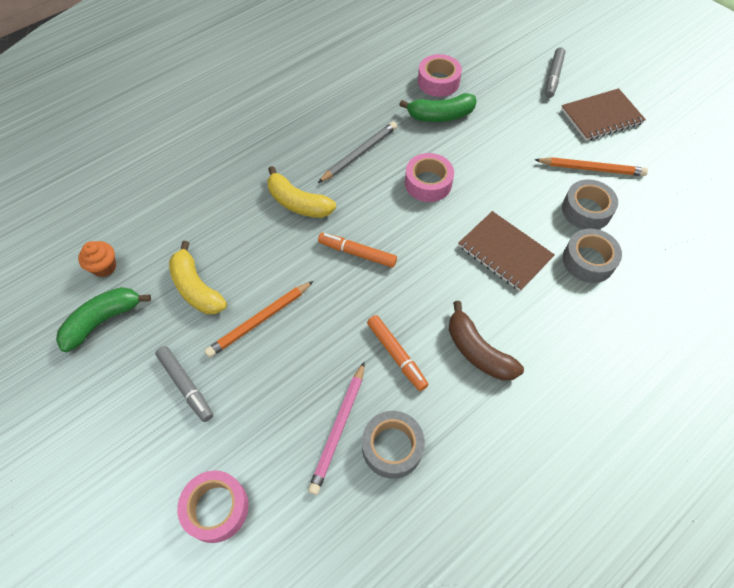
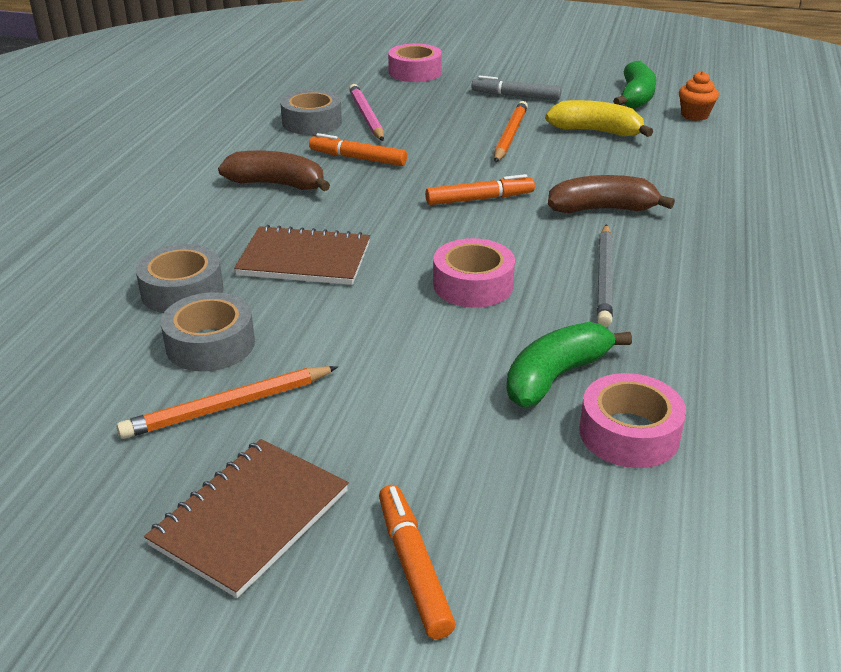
camera: 145 degrees right, 25 degrees down
yellow banana [267,166,336,218] -> brown banana [548,175,675,214]
grey marker [545,47,565,98] -> orange marker [379,485,455,639]

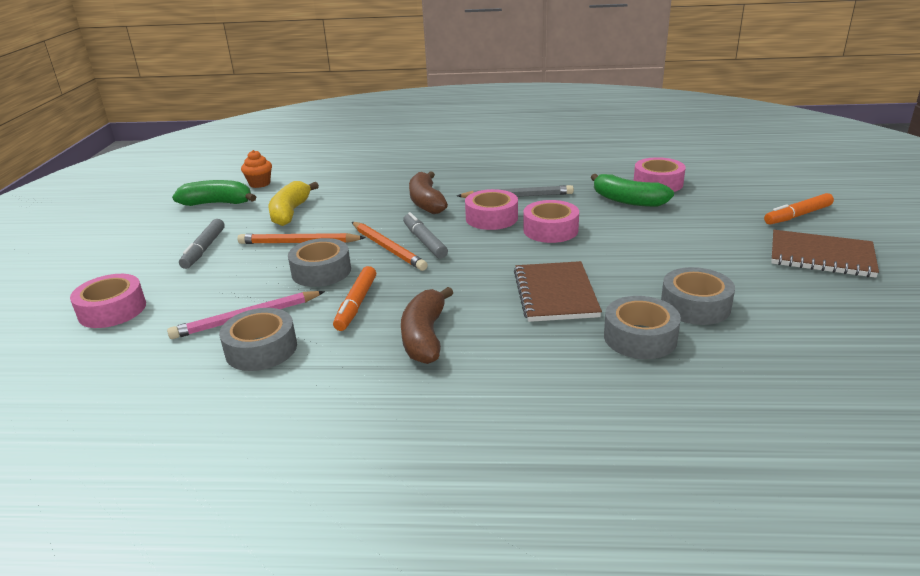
camera: 100 degrees left, 5 degrees down
orange pencil [117,366,338,439] -> orange pencil moved to [352,222,428,271]
orange marker [425,174,535,205] -> grey marker [403,212,448,259]
none -> grey tape [288,238,351,287]
none -> pink tape [465,189,518,230]

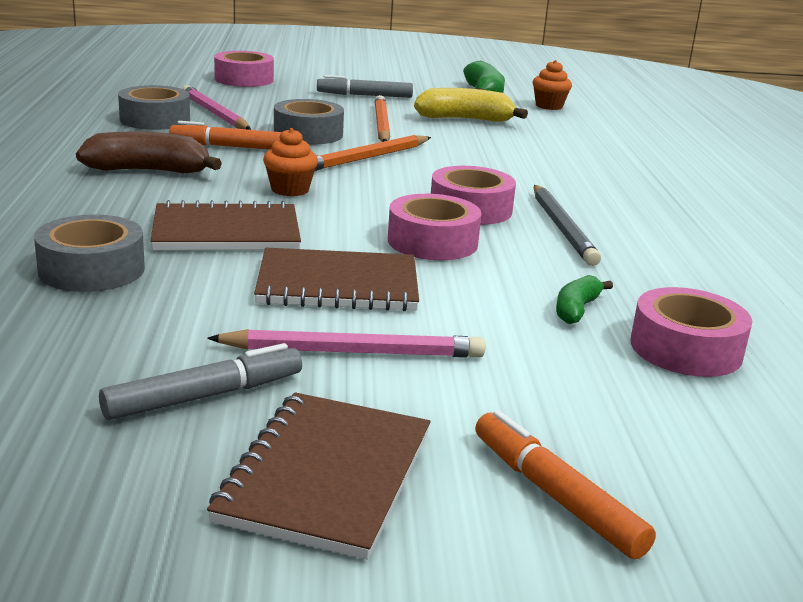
camera: 80 degrees right, 5 degrees down
grey marker [403,212,448,259] -> grey marker moved to [99,343,302,420]
brown banana [409,172,448,214] -> none
green banana [591,174,674,207] -> green banana [556,275,613,324], size x0.56
grey tape [661,267,735,325] -> none
none -> pink pencil [207,329,485,358]
none -> brown notebook [254,248,419,311]
none -> orange cupcake [263,128,318,196]

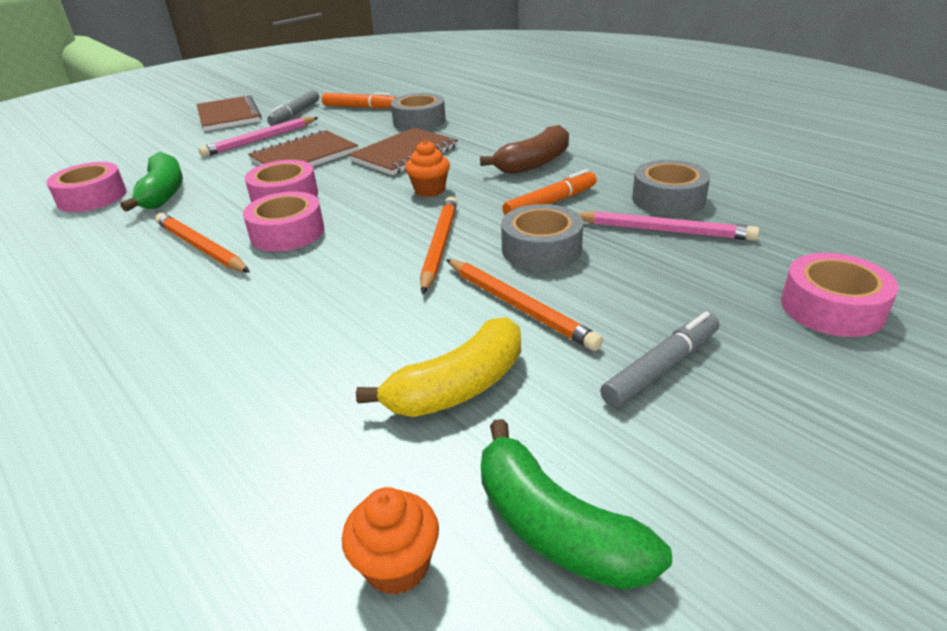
camera: 145 degrees right, 10 degrees up
orange marker [475,410,656,560] -> orange marker moved to [322,93,396,109]
grey pencil [534,185,601,266] -> orange pencil [155,213,250,272]
green banana [556,275,613,324] -> green banana [121,152,183,212], size x1.79

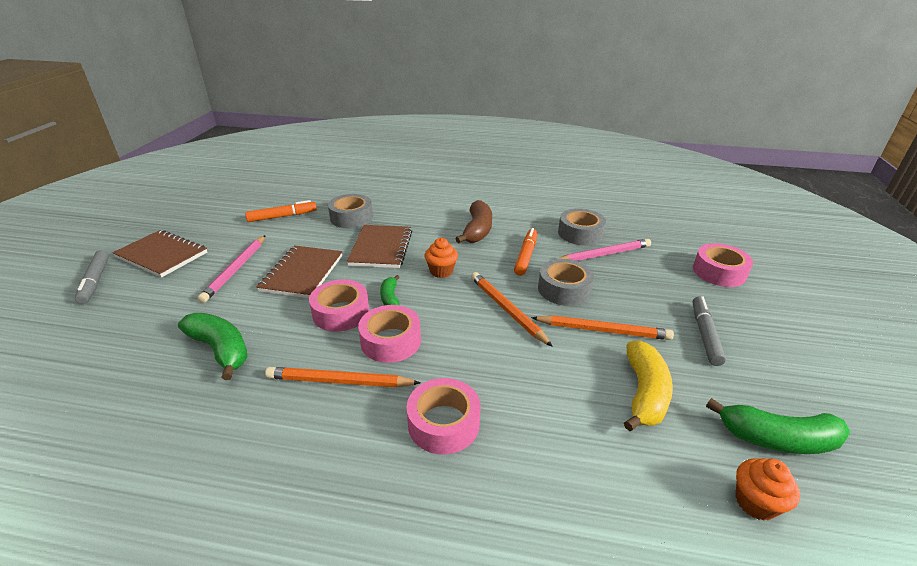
camera: 40 degrees left, 0 degrees up
pink tape [46,162,127,212] -> pink tape moved to [407,378,480,455]
grey marker [267,90,319,126] -> grey marker moved to [75,250,109,304]
none -> green banana [380,275,400,305]

